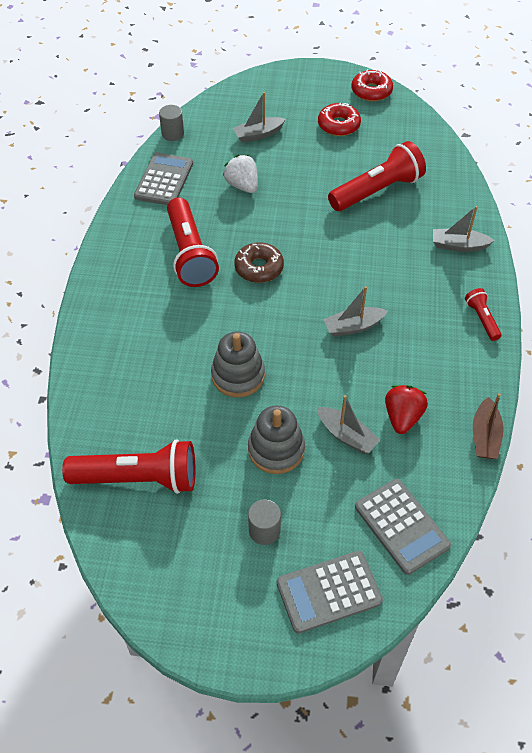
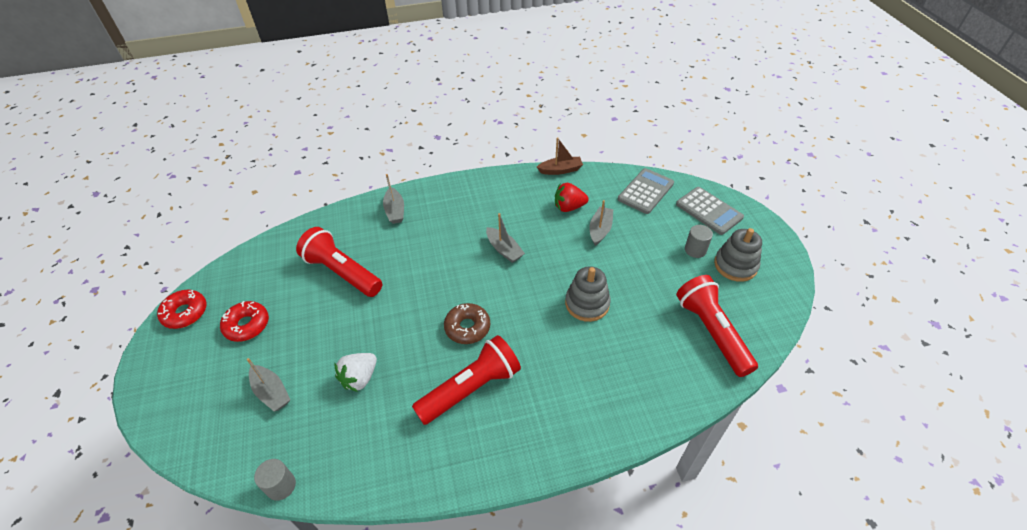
camera: 110 degrees left, 5 degrees down
grey calculator [134,152,193,205] -> none
grey stacking toy [248,405,305,474] -> grey stacking toy moved to [714,228,762,282]
red flashlight [465,288,502,341] -> none

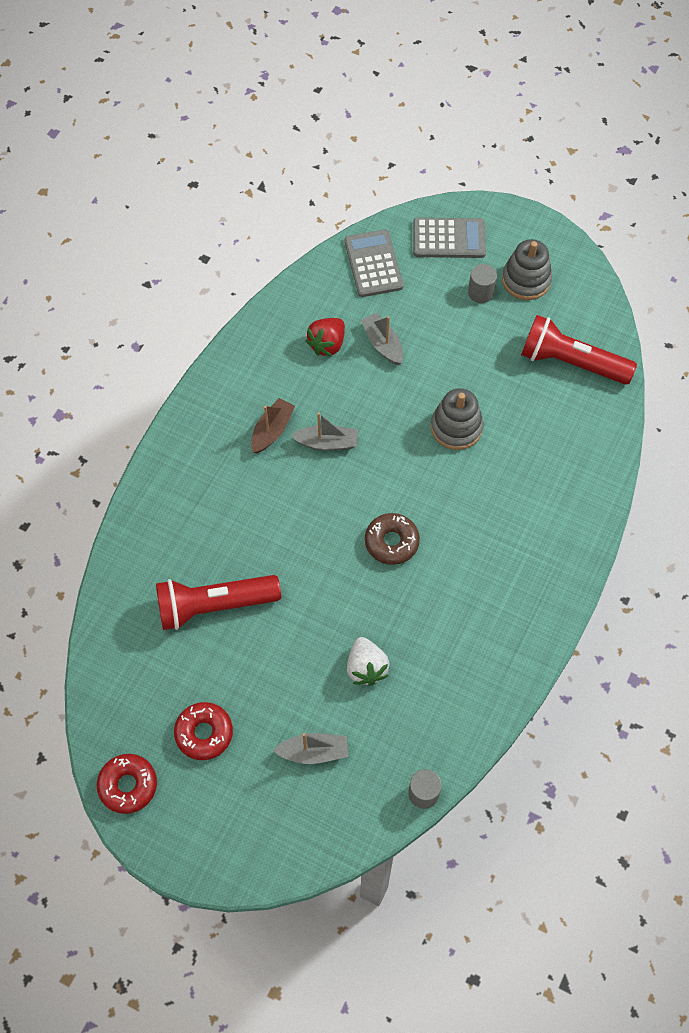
camera: 50 degrees left, 15 degrees up
grey boat [383,174,404,224] -> none
red flashlight [412,335,521,425] -> none
brown boat [537,137,583,175] -> brown boat moved to [251,398,295,453]

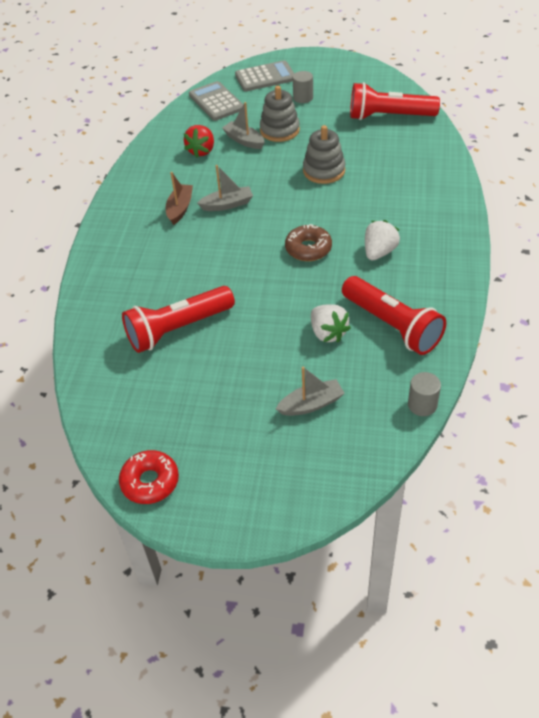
camera: 15 degrees left, 15 degrees down
red donut [174,702,233,760] -> none
grey stacking toy [502,239,552,300] -> grey stacking toy moved to [260,86,300,142]
none -> red flashlight [342,276,446,355]
none -> white strawberry [365,220,400,260]

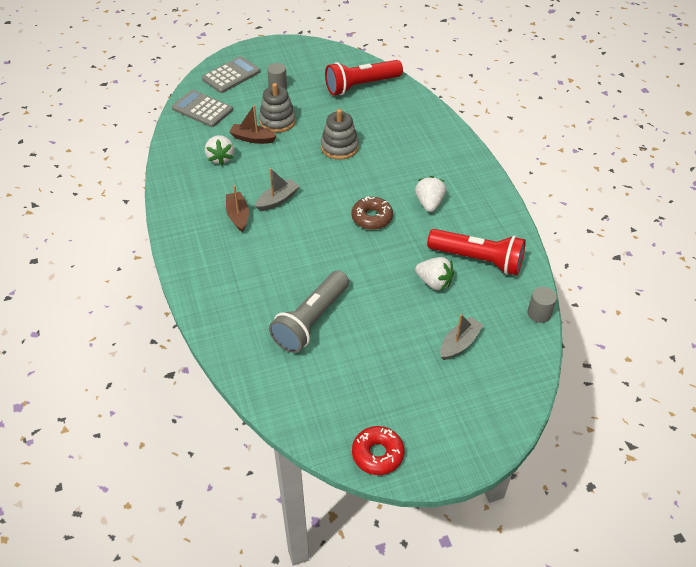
camera: 30 degrees left, 0 degrees up
red flashlight [122,286,235,353] -> grey flashlight [269,271,349,353]
red strawberry [184,125,214,157] -> white strawberry [205,135,234,165]
grey boat [222,102,265,149] -> brown boat [229,105,277,144]

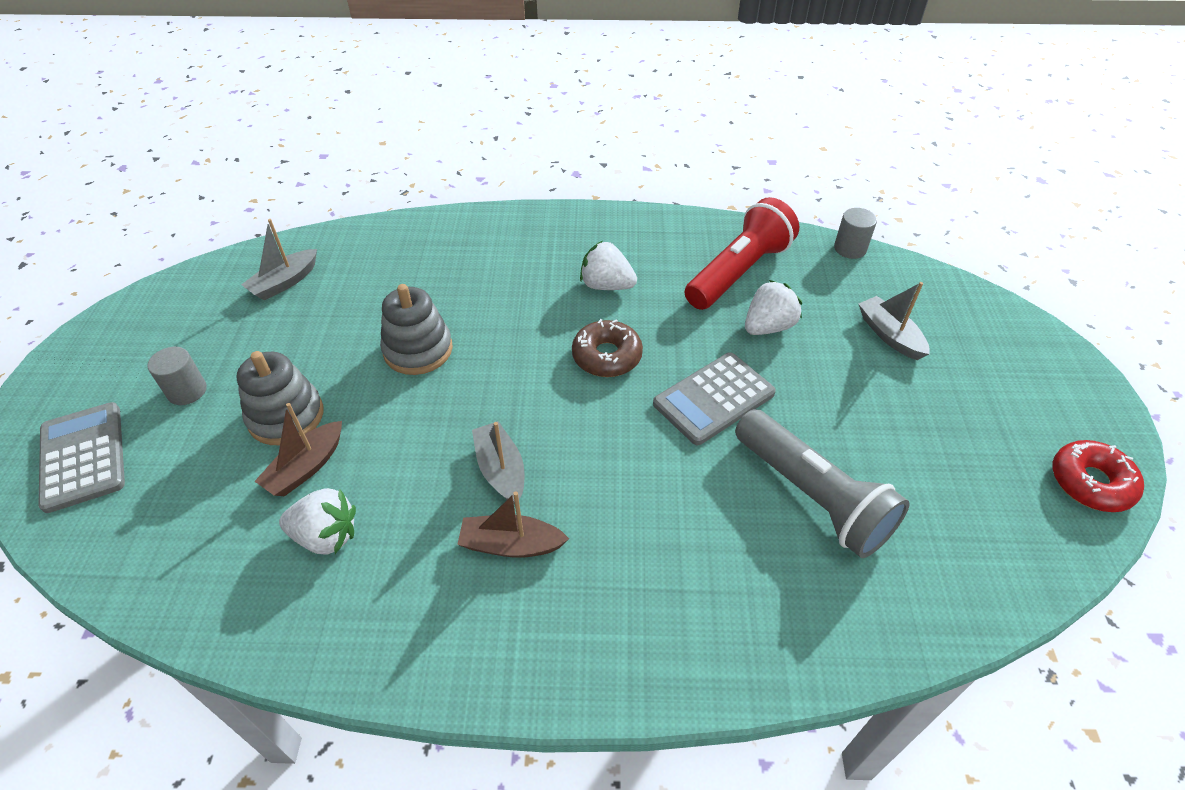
camera: 70 degrees left, 0 degrees up
grey calculator [172,90,233,127] -> grey calculator moved to [653,352,776,445]
red flashlight [325,60,403,95] -> grey boat [241,219,317,301]

